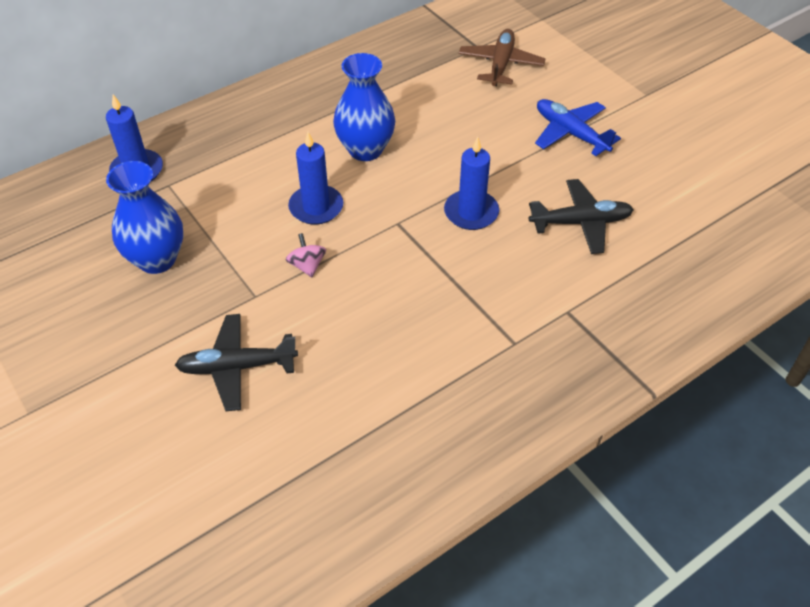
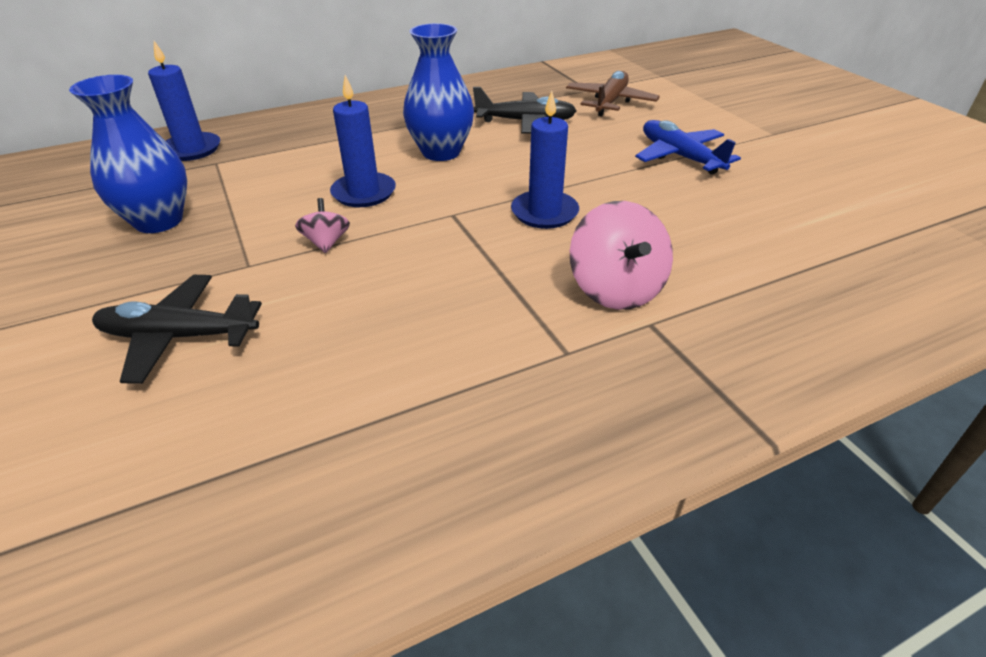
camera: 10 degrees right, 10 degrees down
black plane [529,179,634,254] -> black plane moved to [473,87,577,134]
none -> pink spinning top [570,201,673,310]

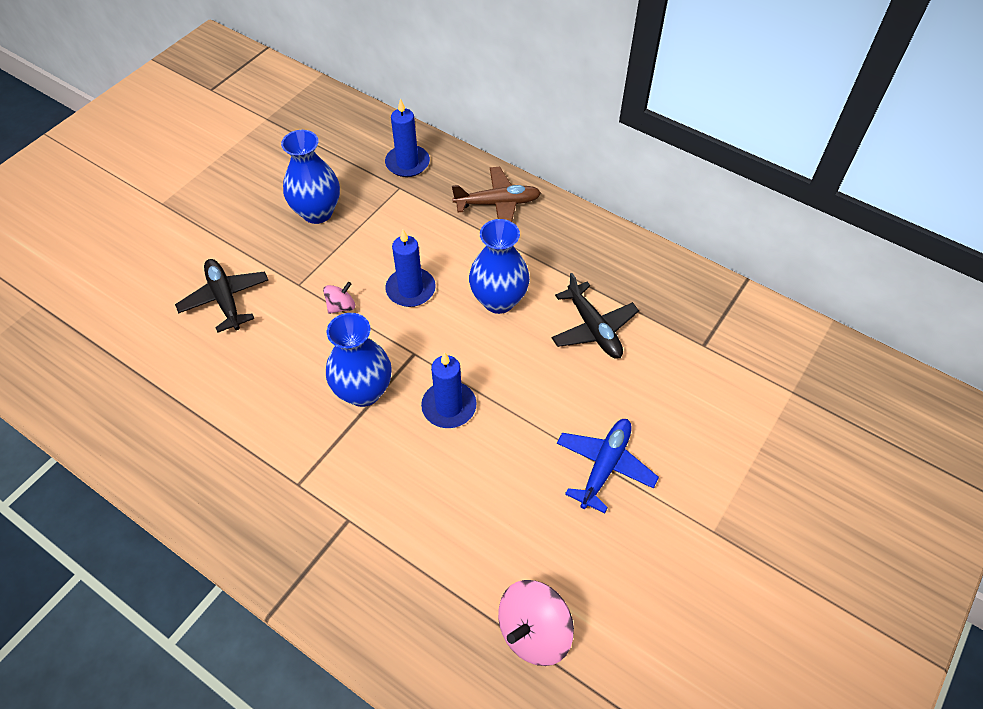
camera: 60 degrees right, 15 degrees up
brown plane [566,71,660,116] -> brown plane moved to [452,167,541,222]
pink spinning top [570,201,673,310] -> pink spinning top moved to [498,580,574,666]
none -> blue vase [326,313,392,407]

